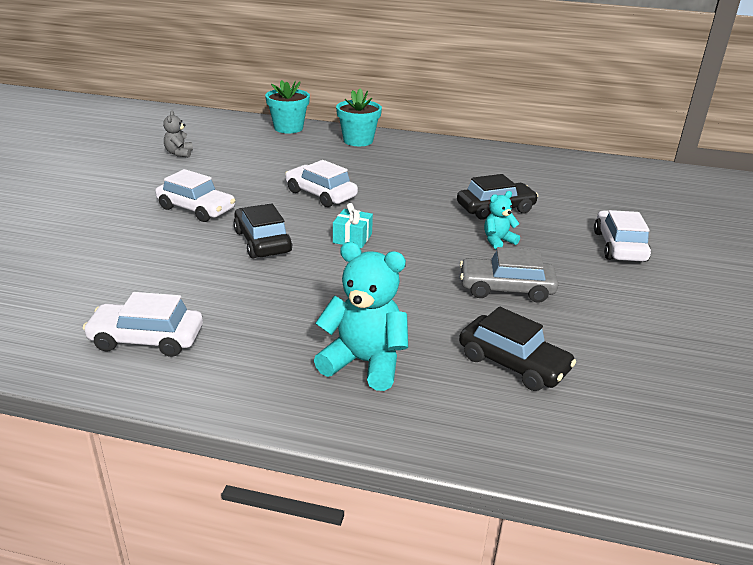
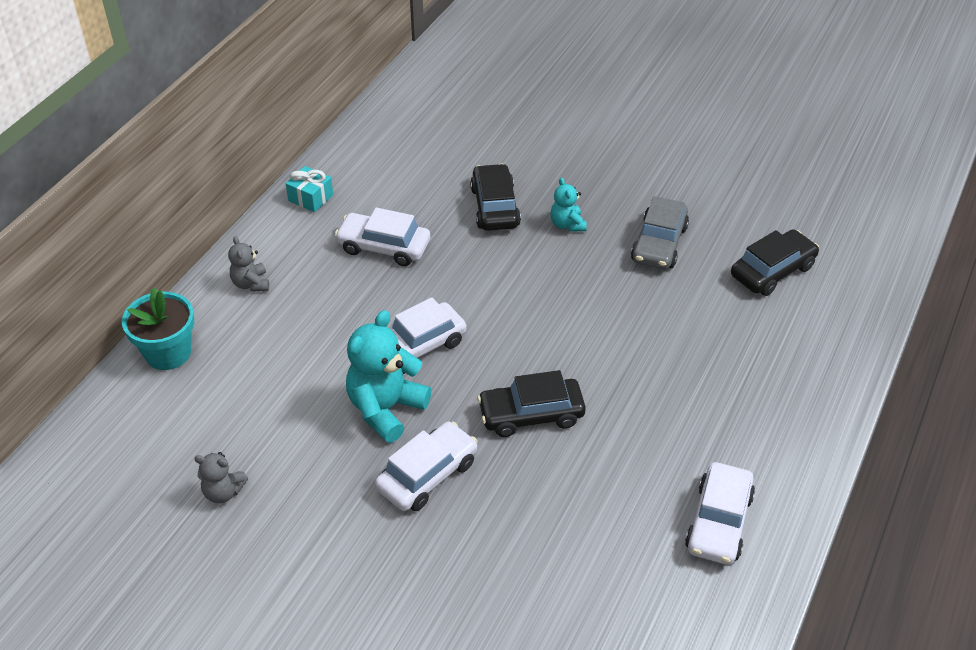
camera: 75 degrees left, 15 degrees up
turquoise teddy bear [314,242,408,391] -> turquoise teddy bear moved to [346,310,431,443]
turquoise gift [333,203,373,248] -> turquoise gift moved to [286,166,333,212]
turquoise flower pot [336,89,382,146] -> grey teddy bear [228,236,269,292]
white car [594,210,651,262] -> white car moved to [335,207,430,266]

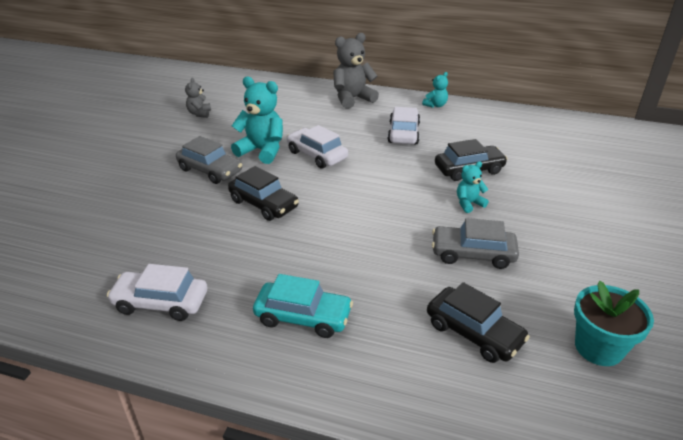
camera: 80 degrees right, 10 degrees down
turquoise flower pot [122,287,194,370] -> turquoise flower pot moved to [574,281,654,366]
grey teddy bear [228,236,269,292] -> grey teddy bear [333,33,379,109], size x1.87
turquoise gift [286,166,333,212] -> turquoise teddy bear [422,72,448,108]
white car [375,421,478,511] -> grey car [176,136,242,184]
black car [477,370,586,437] -> black car turned 150 degrees clockwise [228,166,299,221]
none -> turquoise car [253,274,353,338]

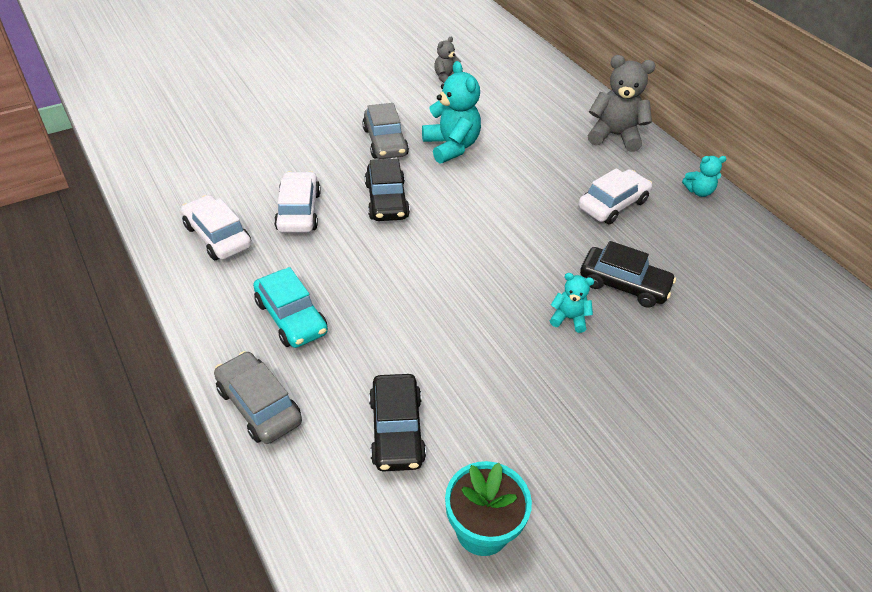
camera: 40 degrees right, 10 degrees up
white car [287,125,348,169] -> white car moved to [274,171,321,233]
grey car [432,218,519,269] -> grey car moved to [214,351,302,444]

